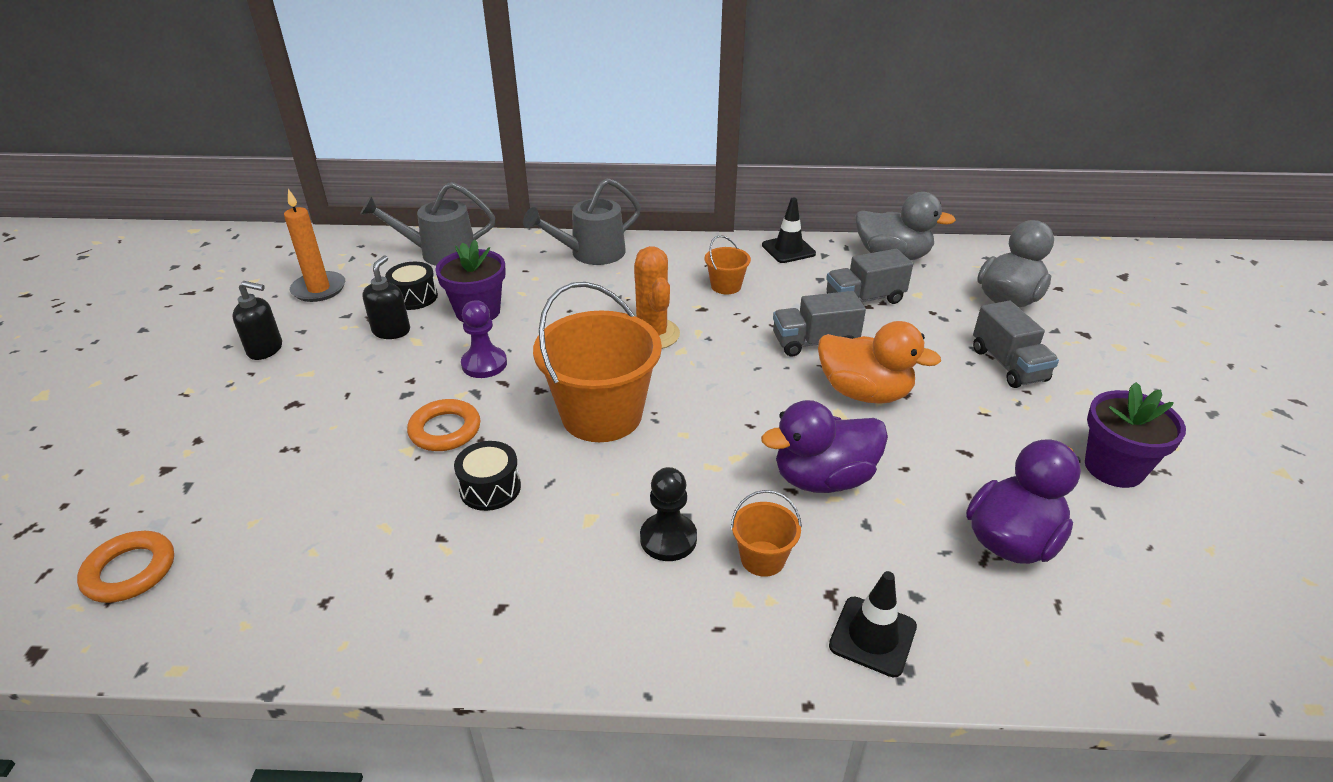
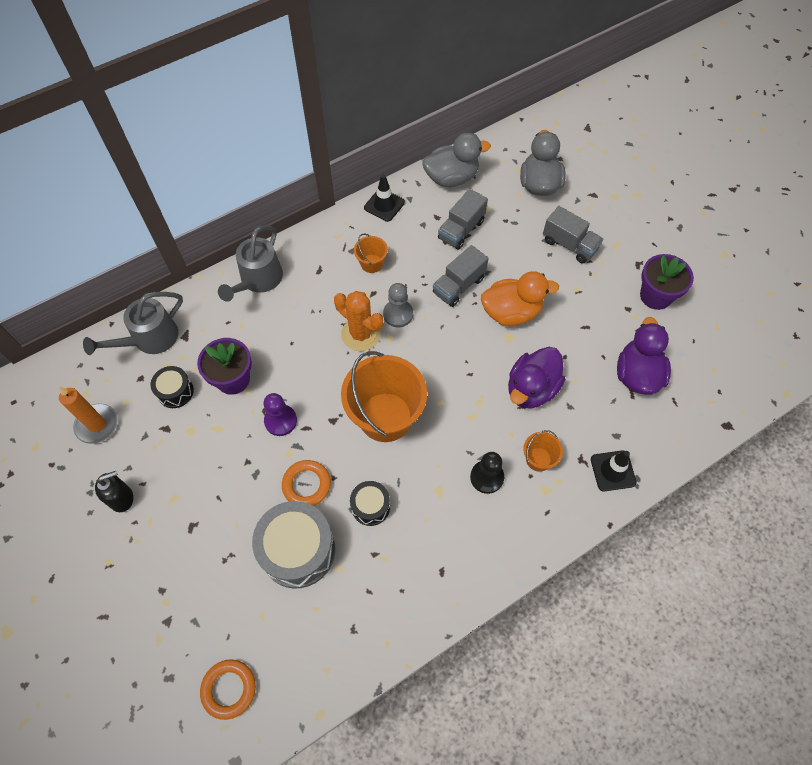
camera: 35 degrees left, 25 degrees up
black soap dispenser [363,256,410,339] -> none
none -> grey drum [252,501,335,589]
none -> grey pawn [383,283,413,328]

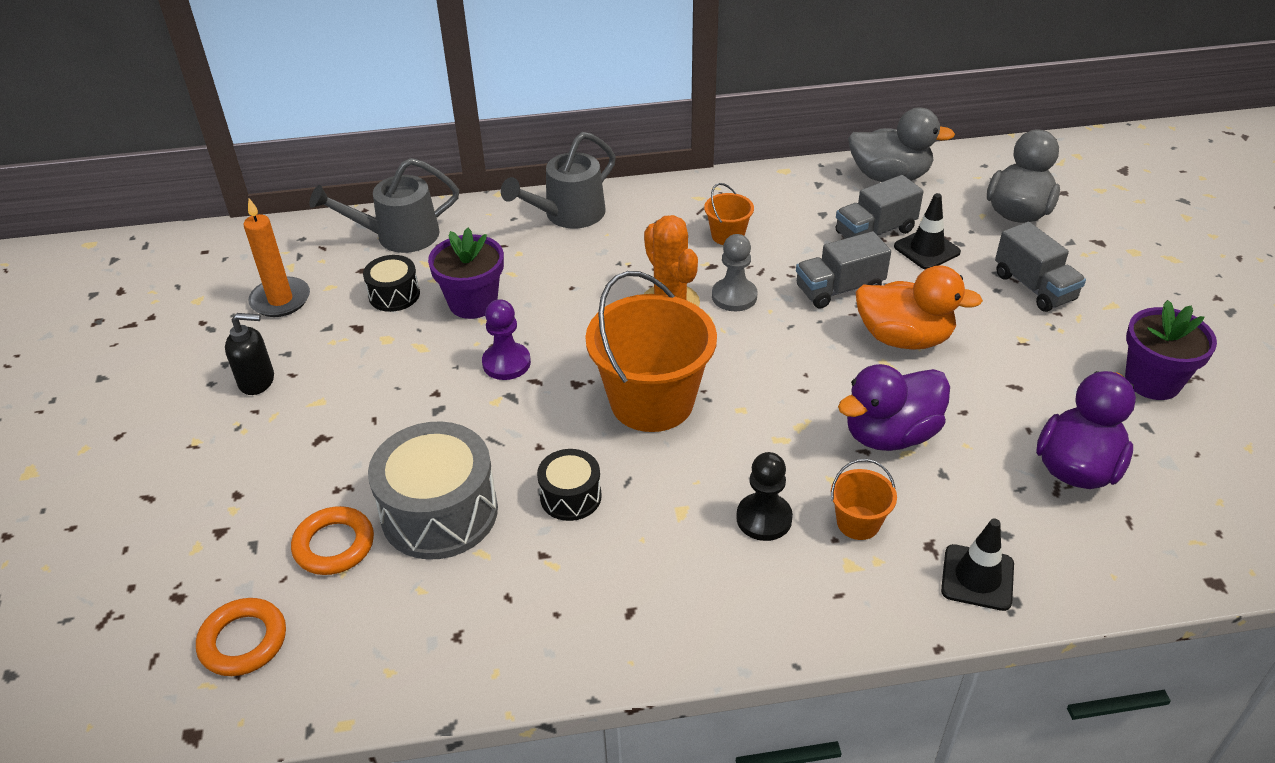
camera: 25 degrees right, 20 degrees down
orange ring [282,460,331,506] -> orange ring moved to [291,506,374,575]
black traffic cone [364,175,405,222] -> black traffic cone moved to [894,193,961,269]

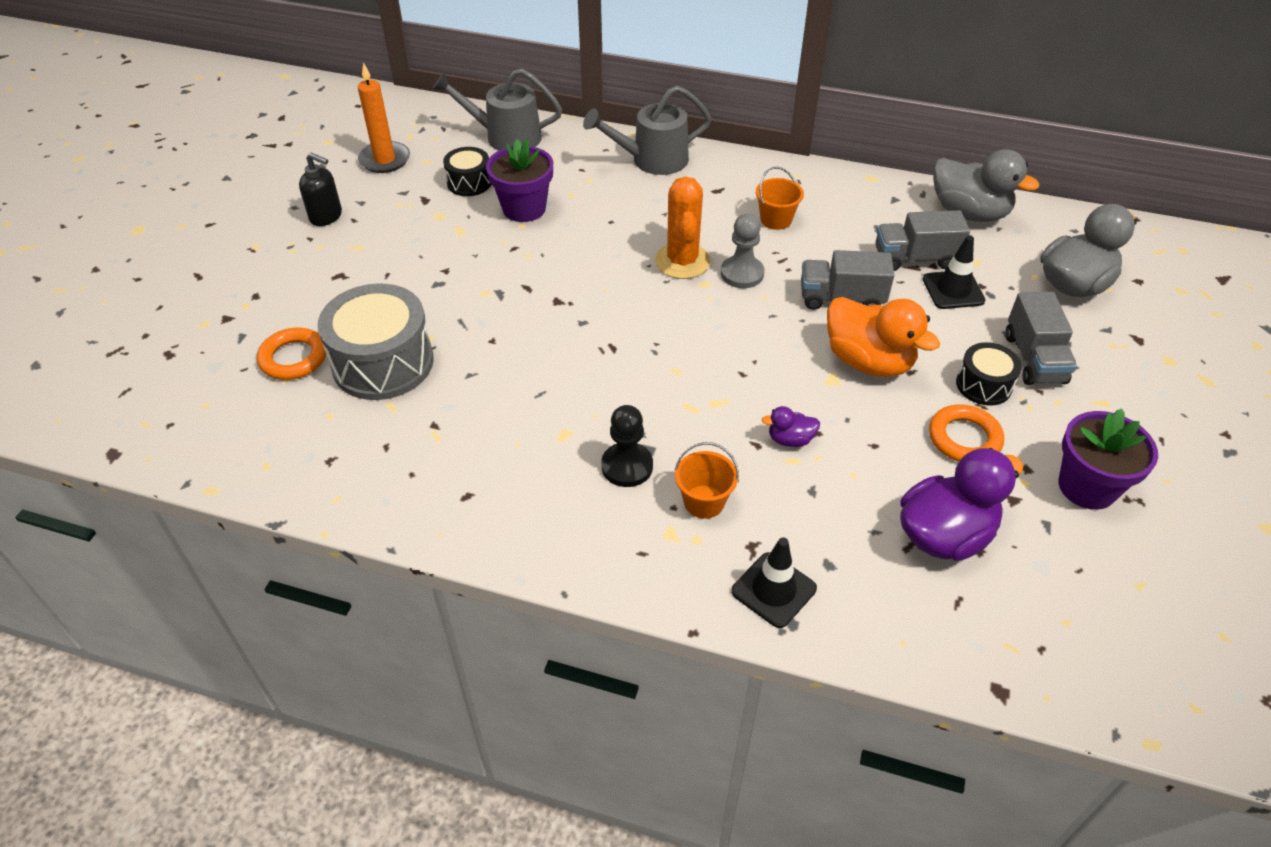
camera: 25 degrees right, 5 degrees up
orange ring [196,598,286,676] -> orange ring moved to [929,404,1004,462]
purple pawn [482,299,531,380] -> none
black drum [537,449,602,521] -> black drum moved to [956,342,1022,406]
orange bucket [585,271,717,432] -> none
purple duck [838,364,950,451] -> purple duck [762,406,820,447], size x0.46

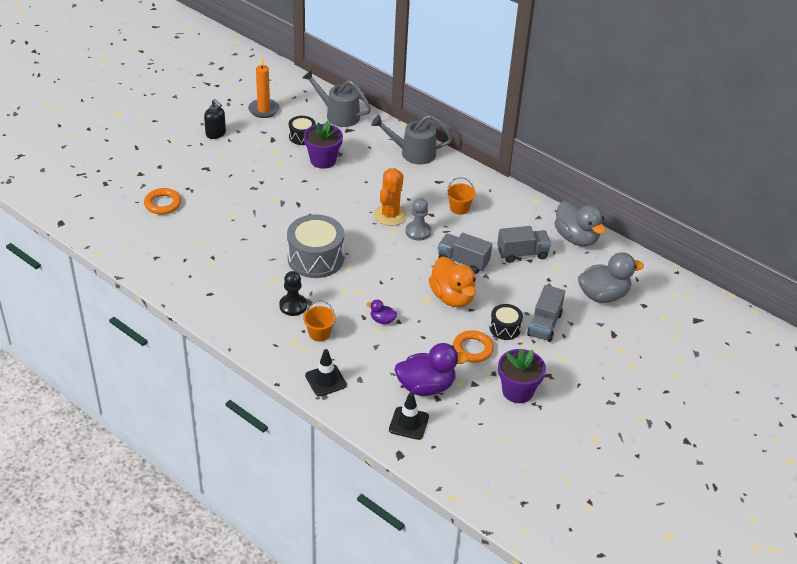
camera: 20 degrees right, 5 degrees down
grey drum [318,284,434,400] -> grey drum moved to [287,214,344,278]
grey truck [875,210,970,271] -> grey truck turned 150 degrees clockwise [497,226,551,263]
black traffic cone [923,235,985,309] -> black traffic cone moved to [389,392,429,440]

